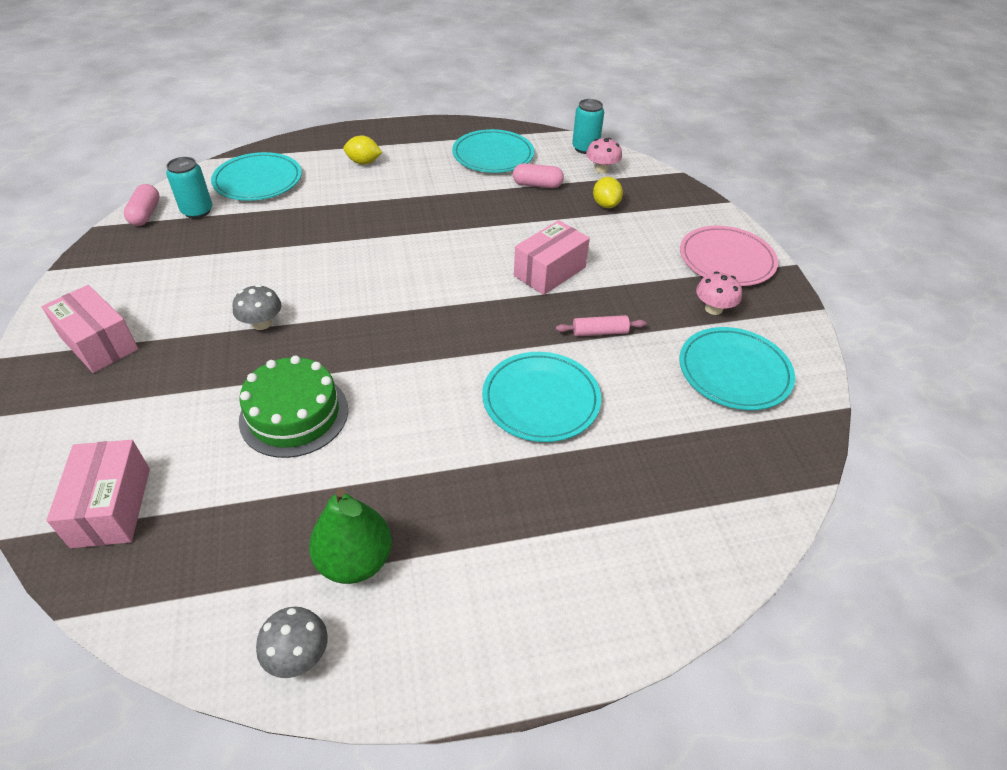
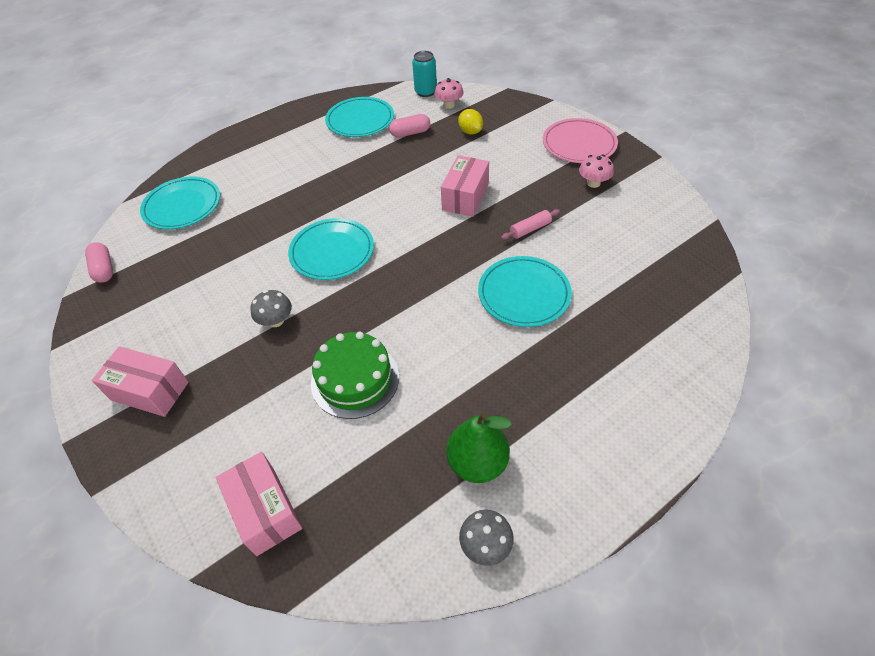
camera: 20 degrees left, 5 degrees up
turquoise can [166,157,212,219] -> none
yellow lemon [343,135,382,165] -> none
turquoise plate [679,327,795,410] -> turquoise plate moved to [288,218,374,280]

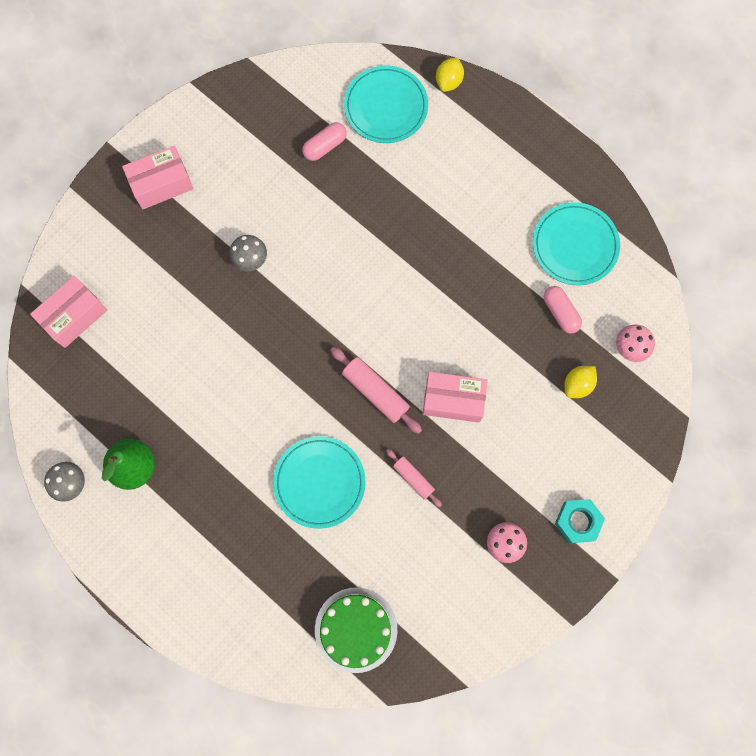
camera: 75 degrees right, 25 degrees up
pink capsule [85,242,113,283] -> pink capsule moved to [302,122,347,161]
pink box [92,346,189,417] -> pink box turned 60 degrees clockwise [122,145,194,209]
turquoise plate [288,218,374,280] -> none
green cake [311,331,399,419] -> green cake moved to [315,587,397,673]
turquoise can [412,51,437,97] -> none
pink plate [543,118,618,163] -> turquoise nut [555,499,605,543]
none -> pink rolling pin [330,347,422,434]
none -> yellow lemon [436,57,464,92]

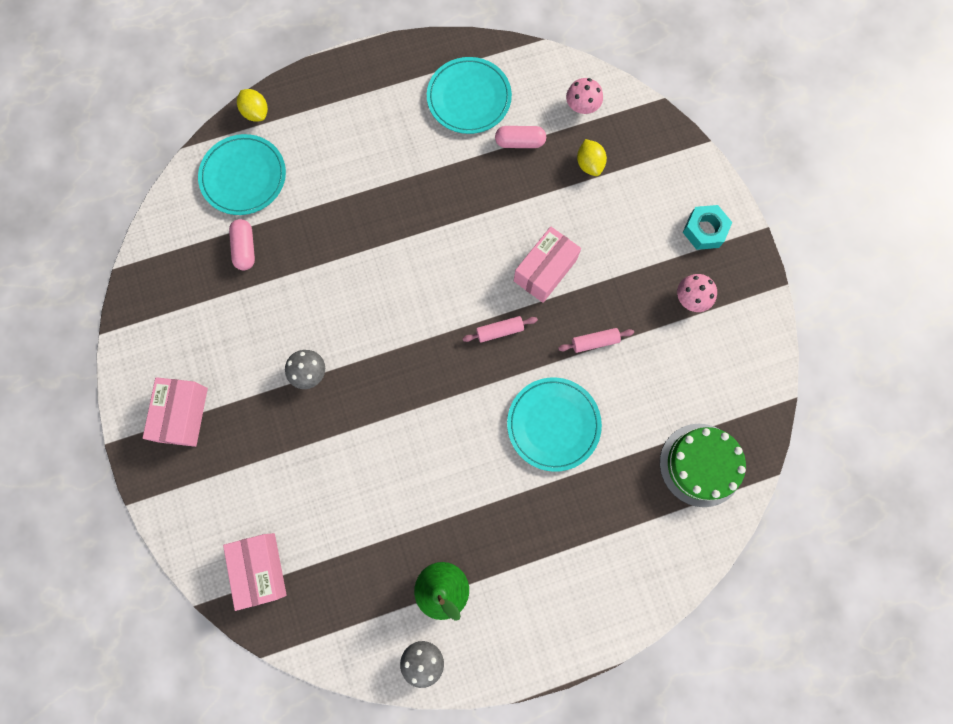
camera: 60 degrees left, 0 degrees up
pink rolling pin [330,347,422,434] -> pink rolling pin [462,316,538,343], size x0.62

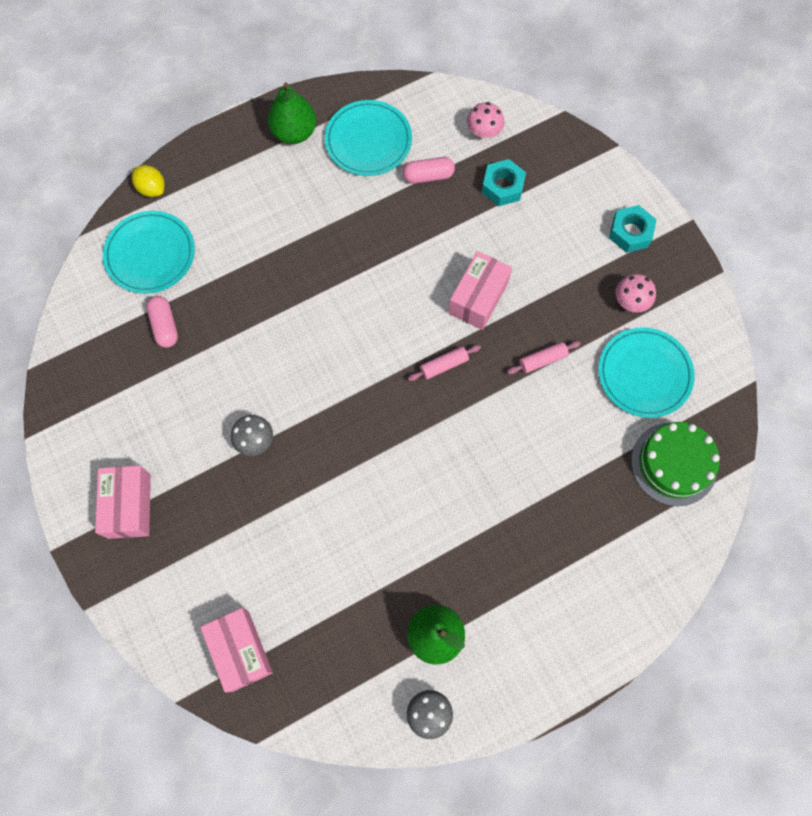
camera: 10 degrees left, 5 degrees down
turquoise plate [507,377,602,472] -> turquoise plate moved to [598,327,695,418]
yellow lemon [577,139,607,176] -> turquoise nut [482,159,526,206]
none -> green pear [268,82,316,144]

